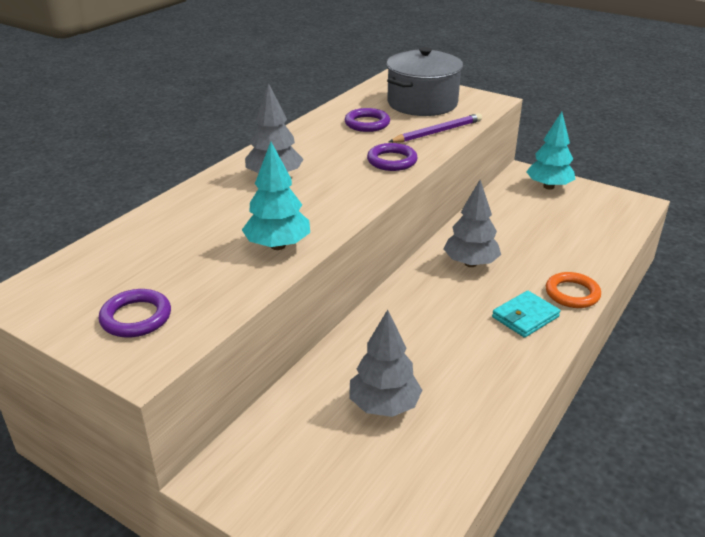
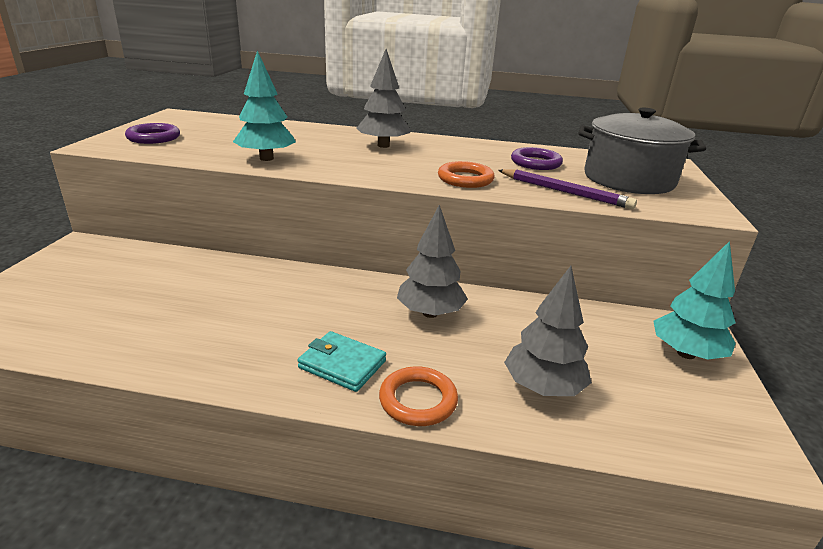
camera: 65 degrees right, 5 degrees down
grey tree [349,310,422,417] -> grey tree moved to [504,266,592,396]
purple ring [367,143,418,171] -> orange ring [438,161,495,188]

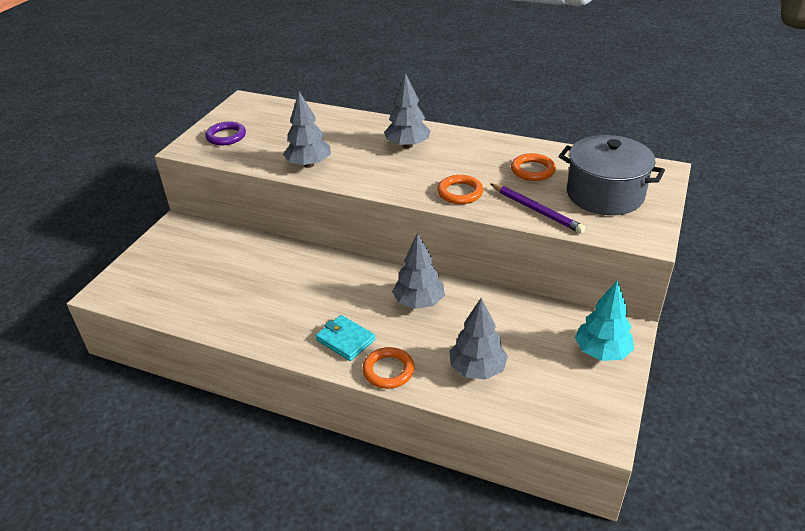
camera: 15 degrees right, 10 degrees up
turquoise tree [233,50,296,161] -> grey tree [283,91,331,168]
purple ring [511,147,563,170] -> orange ring [511,153,556,181]

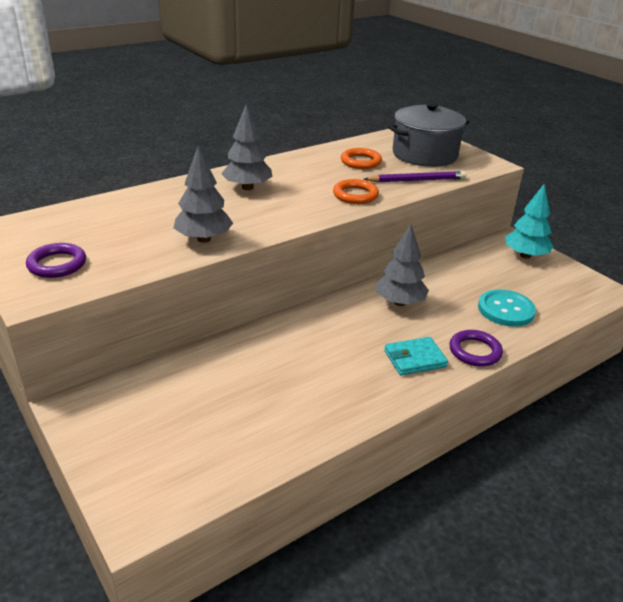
camera: 60 degrees left, 5 degrees down
orange ring [362,347,414,389] -> purple ring [450,330,503,367]
grey tree [450,298,508,380] -> turquoise button [478,289,536,327]

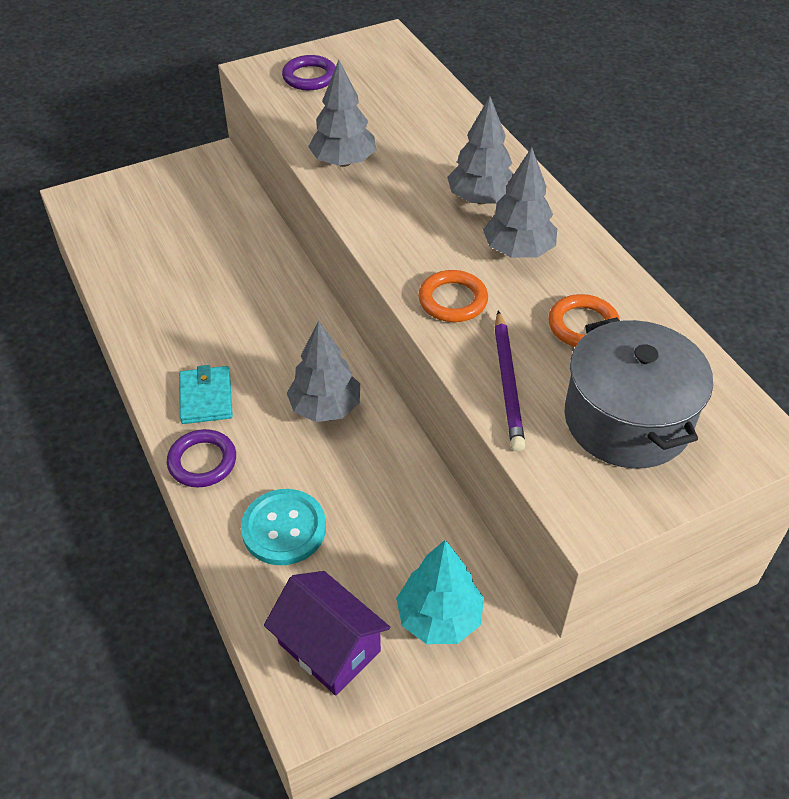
camera: 100 degrees right, 15 degrees up
none -> purple house [264,571,390,696]
none -> grey tree [483,147,557,258]

